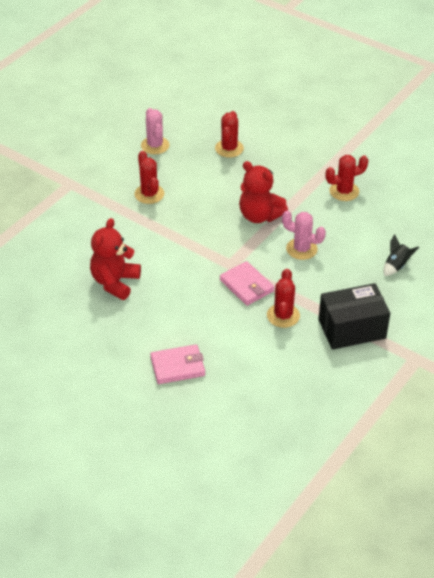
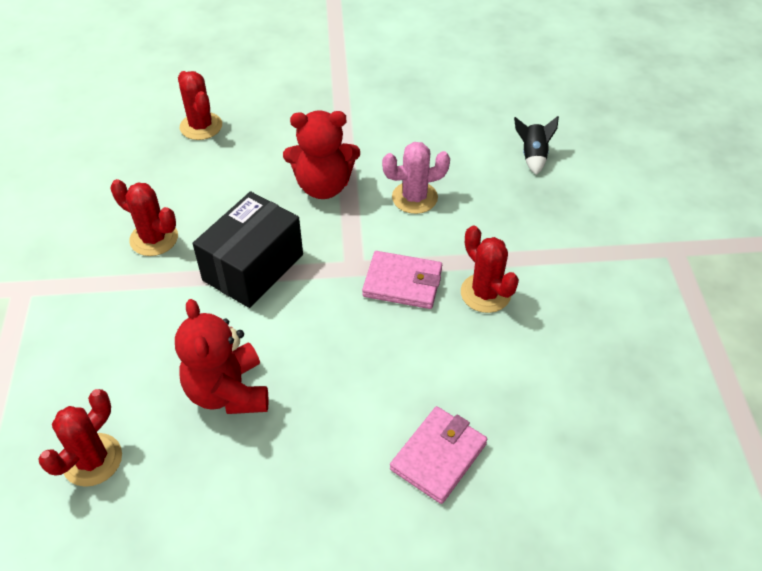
camera: 40 degrees left, 5 degrees up
pink cactus [141,108,170,154] -> none
black box [319,283,390,350] -> black box moved to [193,191,303,308]
red cactus [325,155,368,201] -> red cactus moved to [39,389,122,487]

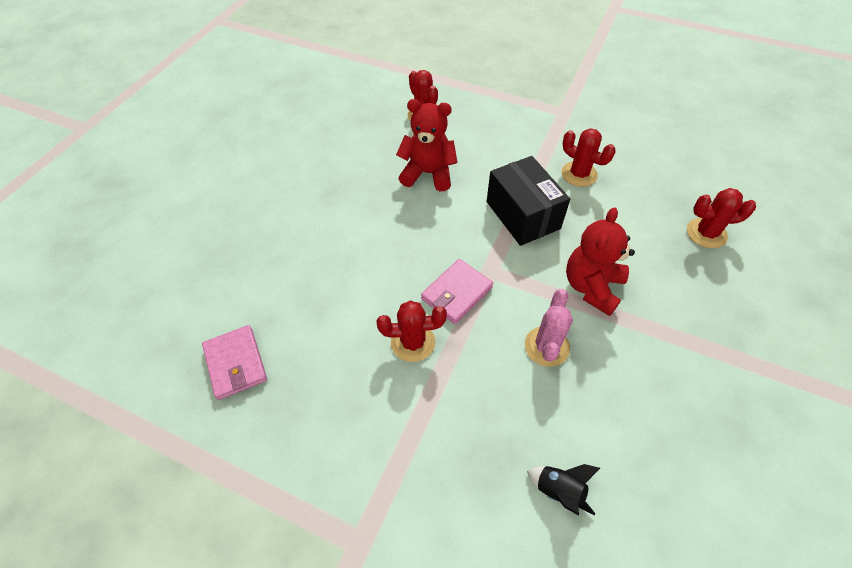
camera: 120 degrees right, 5 degrees up
red cactus [111,179,178,256] -> red cactus turned 75 degrees clockwise [562,128,616,187]
pink wallet [390,406,487,504] -> pink wallet moved to [202,325,267,400]

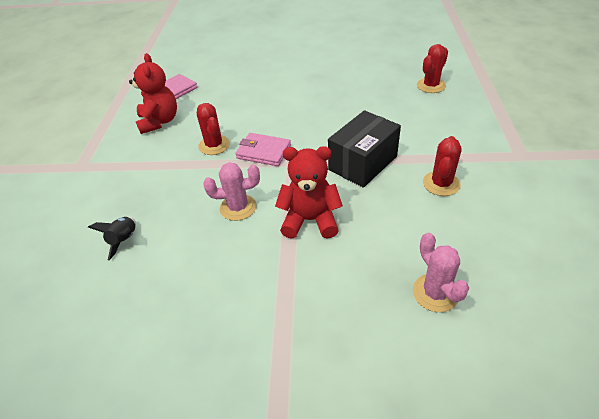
camera: 70 degrees right, 10 degrees down
red teddy bear [396,99,458,191] -> red teddy bear moved to [129,53,177,134]
red cactus [687,188,756,248] -> pink cactus [413,233,469,312]

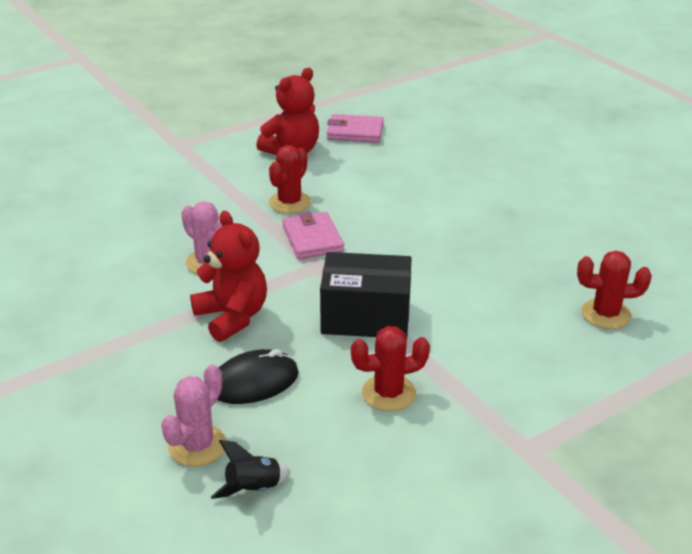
camera: 50 degrees right, 10 degrees down
black rocket [88,217,136,260] -> black rocket moved to [211,440,291,499]
none -> black mouse [218,349,299,404]

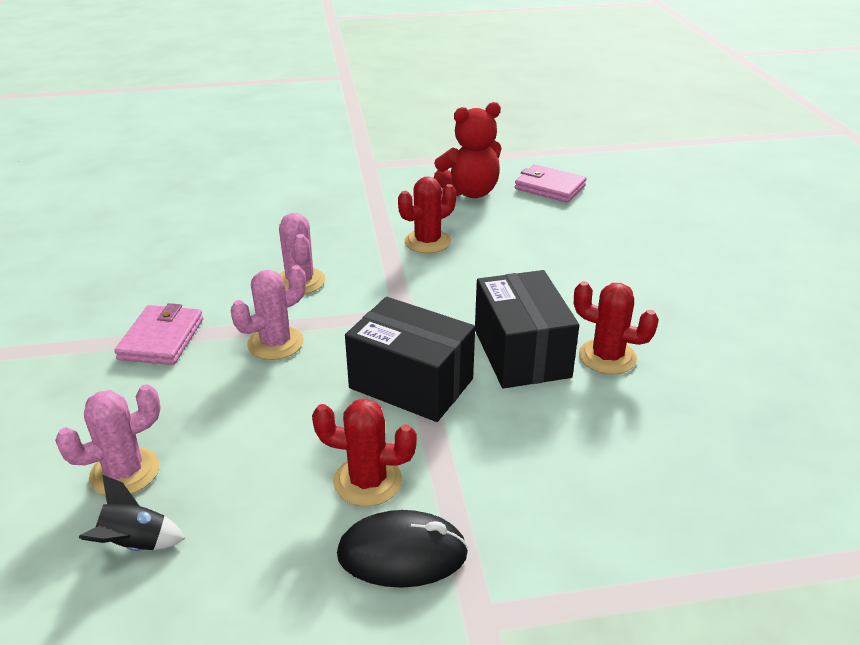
camera: 25 degrees right, 0 degrees up
red teddy bear [190,211,267,342] -> pink cactus [231,265,306,360]
black mouse [218,349,299,404] -> black mouse moved to [337,510,468,588]
pink wallet [282,211,344,259] -> pink wallet moved to [114,303,203,365]
red cactus [577,251,652,329] -> red cactus moved to [574,281,659,375]
none -> black box [475,270,579,388]

